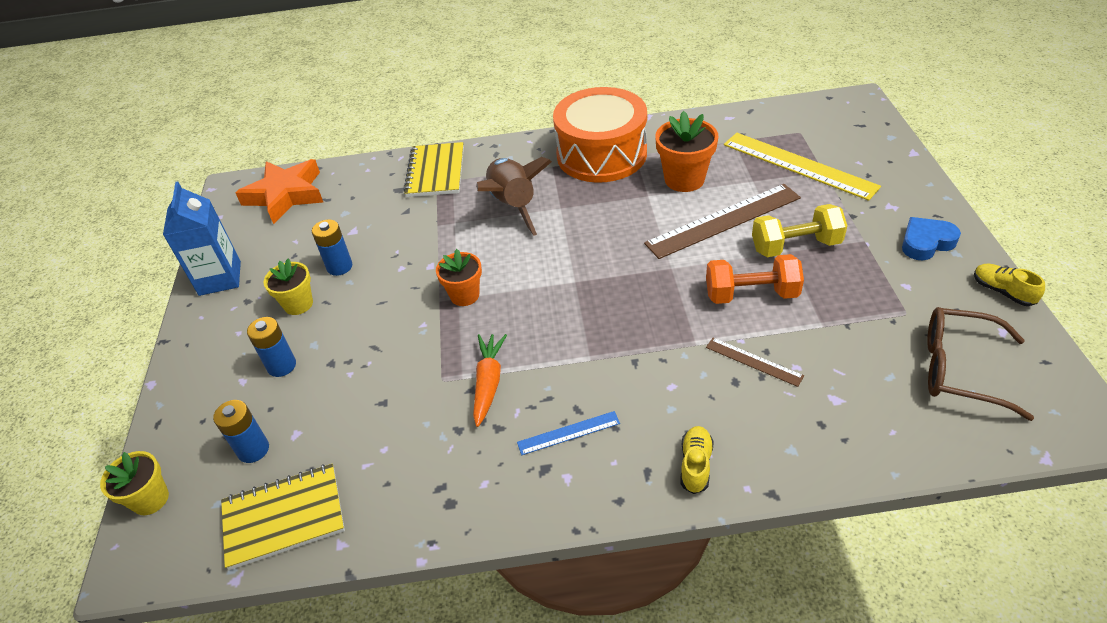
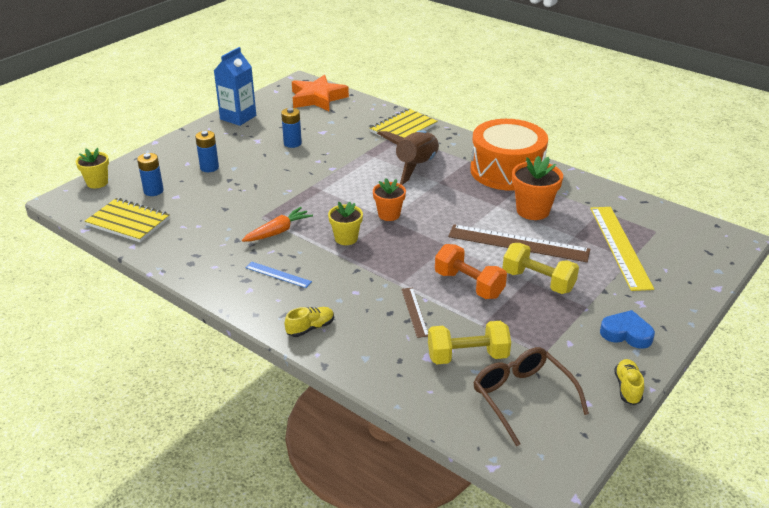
camera: 40 degrees right, 10 degrees down
yellow flower pot [264,259,313,315] -> yellow flower pot moved to [328,202,363,245]
orange flower pot [436,249,482,306] -> orange flower pot moved to [373,178,406,221]
none -> yellow dumbbell [428,321,511,364]

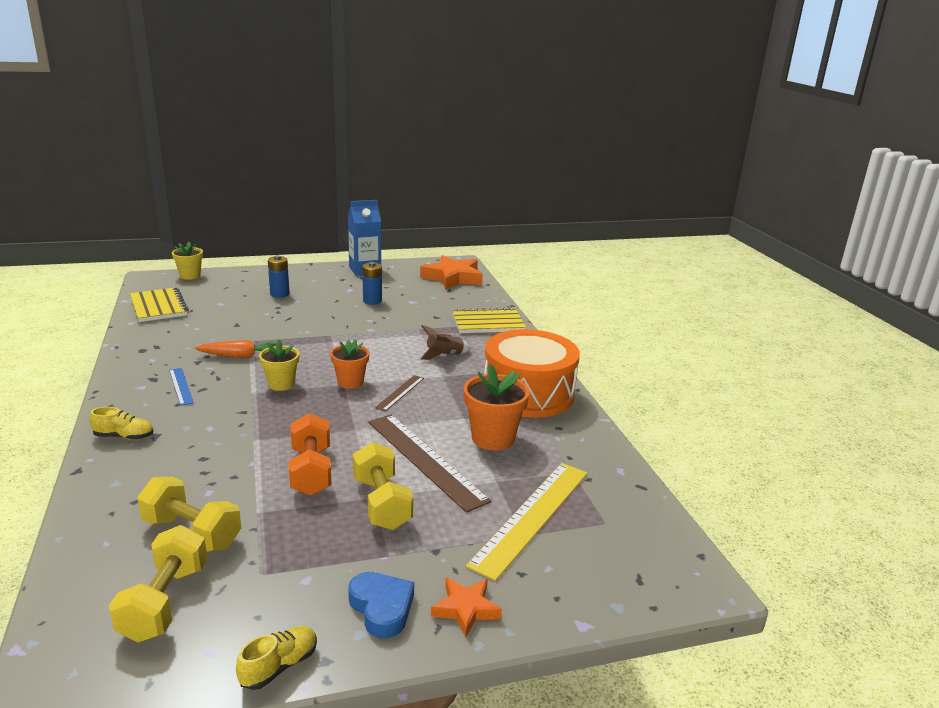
camera: 35 degrees right, 10 degrees down
blue battery [137,153,164,196] -> none
brown rocket [377,130,439,185] -> brown rocket [420,325,471,360], size x0.54
brown ruler [401,287,428,338] -> brown ruler moved to [375,375,424,411]
brown glasses [473,347,589,446] -> yellow dumbbell [109,525,208,643]
none -> orange star [431,578,502,637]

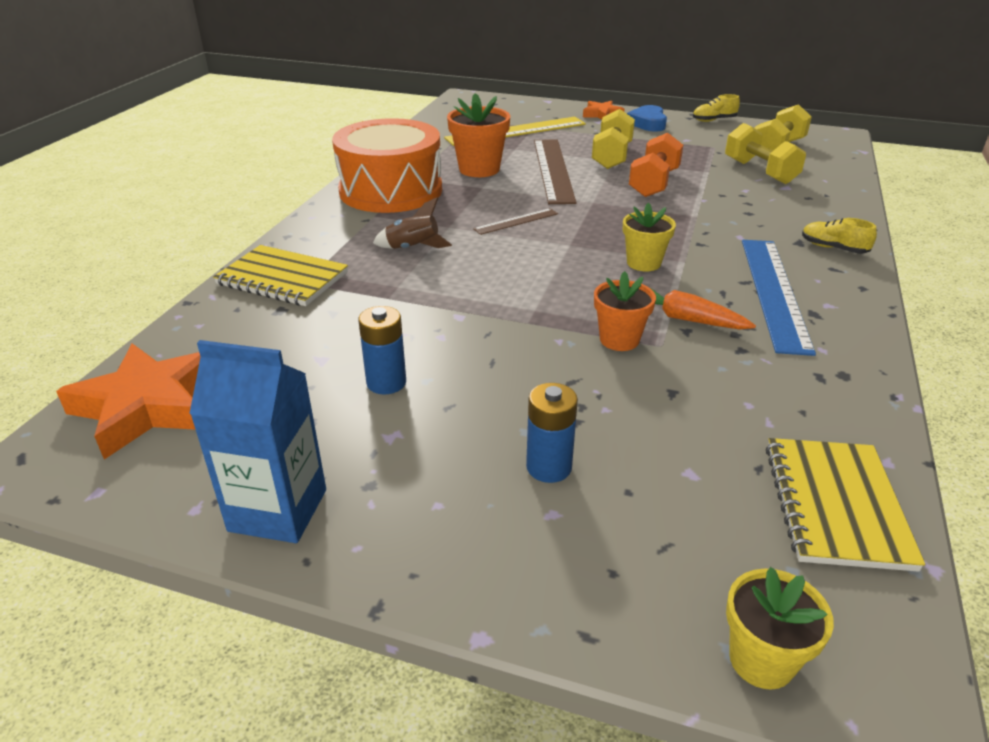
camera: 145 degrees left, 10 degrees up
blue ruler [169,368,194,406] -> blue ruler [742,240,816,356], size x2.04
orange flower pot [330,339,369,389] -> orange flower pot moved to [594,271,656,351]

